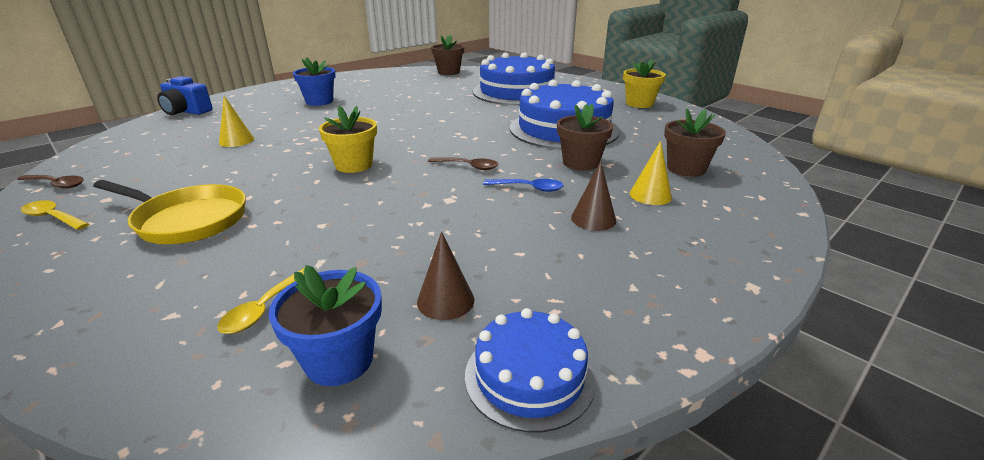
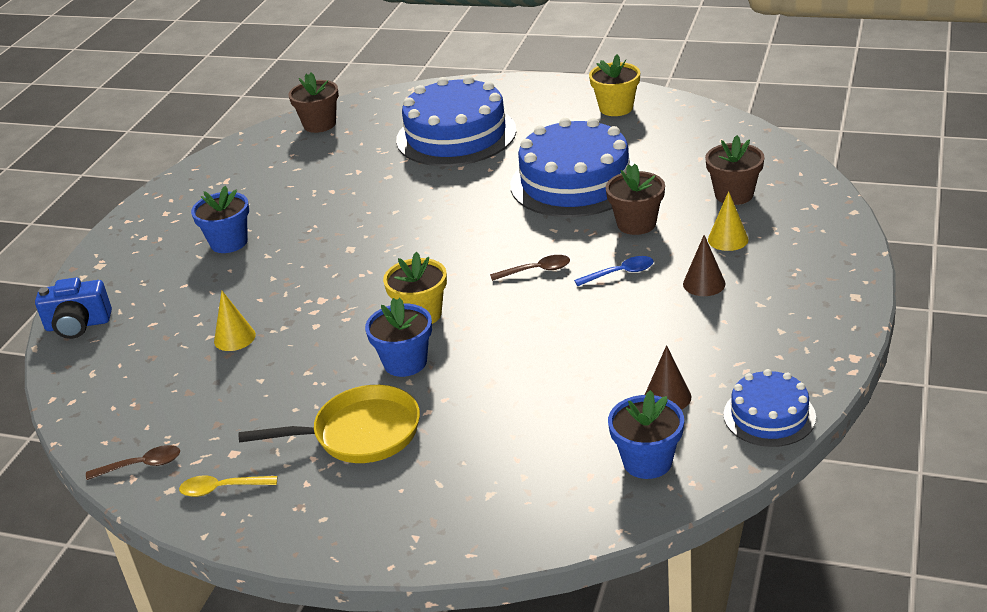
camera: 25 degrees left, 5 degrees up
yellow spoon [217,268,305,334] -> none
none -> blue flower pot [365,298,432,377]

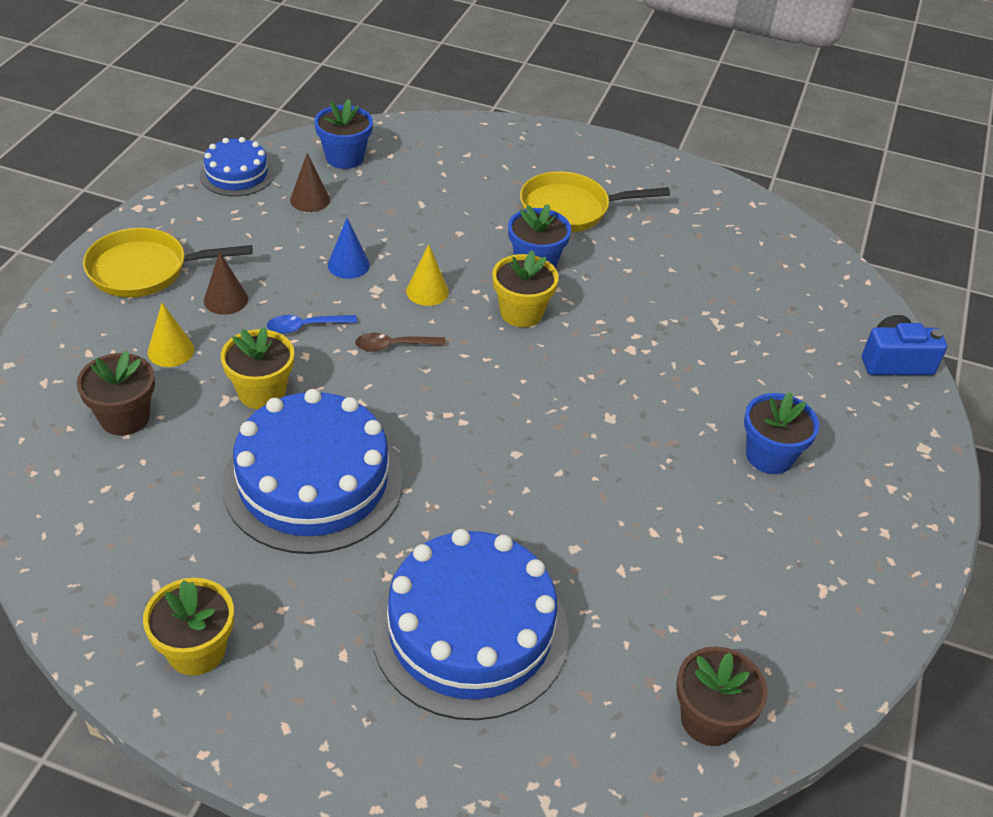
camera: 175 degrees right, 10 degrees up
brown spoon [86,445,180,480] -> none
yellow spoon [179,475,277,497] -> none
yellow cone [214,291,256,351] -> yellow cone moved to [406,244,449,306]
brown flower pot [605,164,665,235] -> yellow flower pot [221,327,294,409]
none -> yellow pan [83,228,253,297]
none -> blue cone [328,218,370,279]

